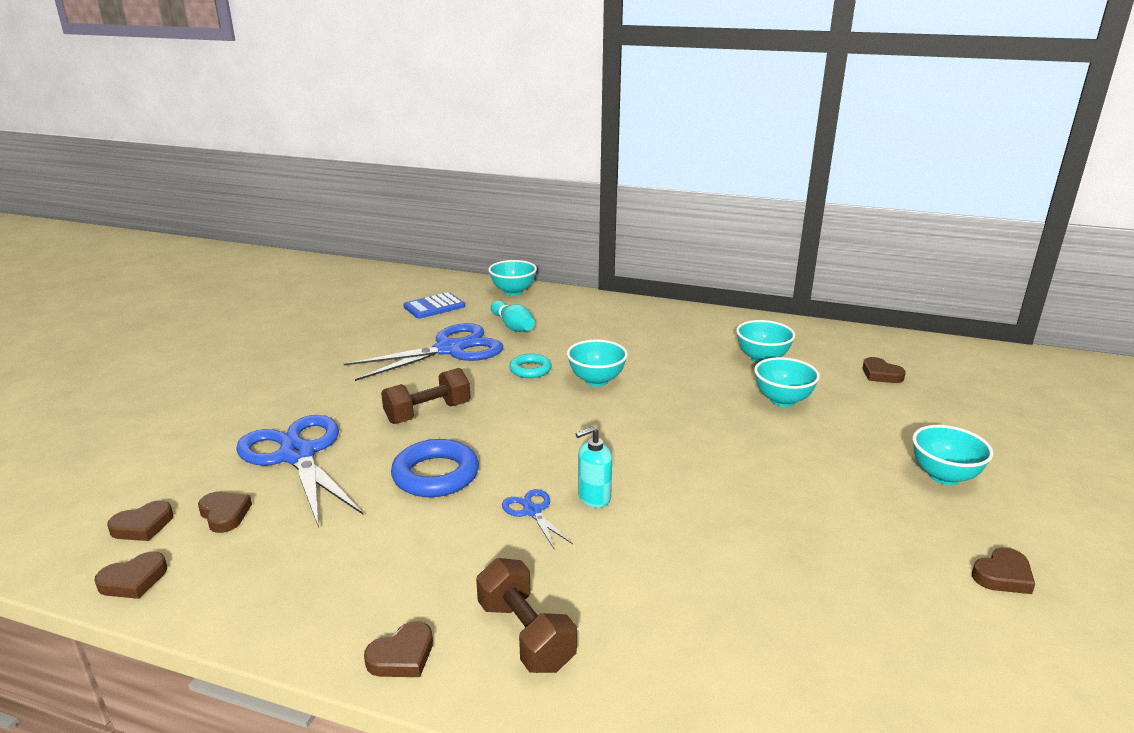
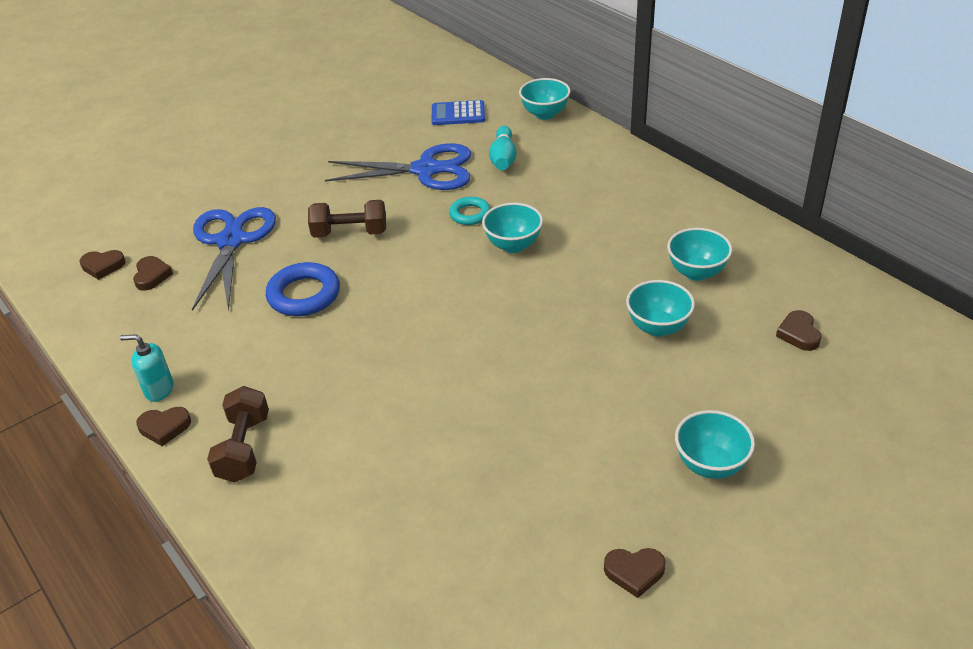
camera: 35 degrees right, 15 degrees up
brown heart [95,552,167,599] -> none
blue scissors [502,489,573,550] -> none
turquoise soap dispenser [575,426,612,508] -> turquoise soap dispenser moved to [120,334,174,402]

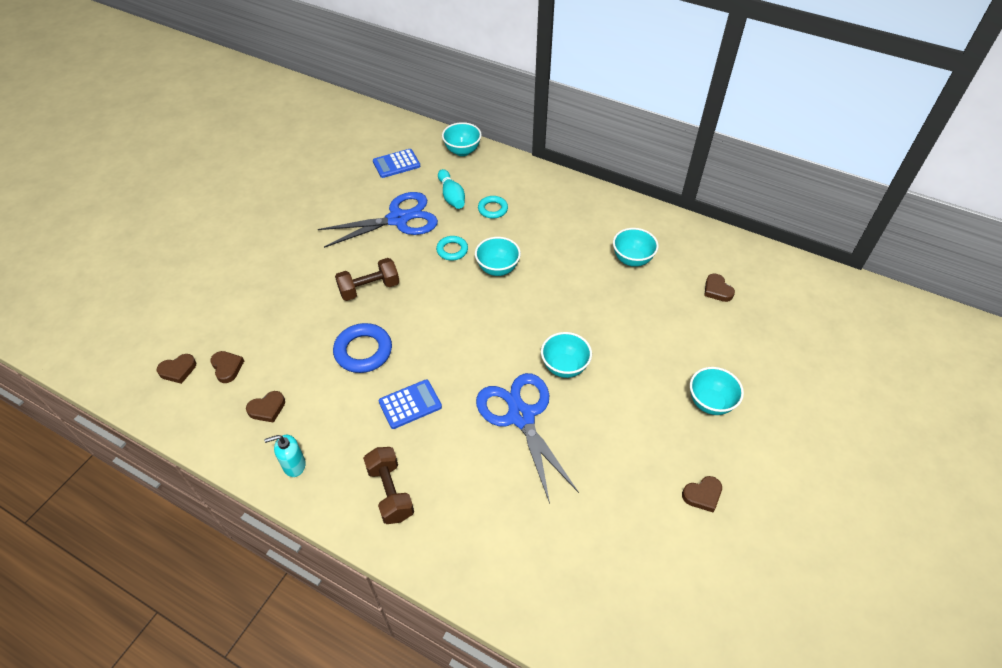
camera: 25 degrees left, 10 degrees up
brown heart [136,407,191,446] -> brown heart moved to [246,391,285,423]
blue scissors [192,207,276,311] -> blue scissors moved to [476,373,579,504]
turquoise bowl [626,280,695,337] -> turquoise bowl moved to [541,332,592,378]
none -> blue calculator [379,380,442,429]
none -> turquoise ring [478,196,508,219]

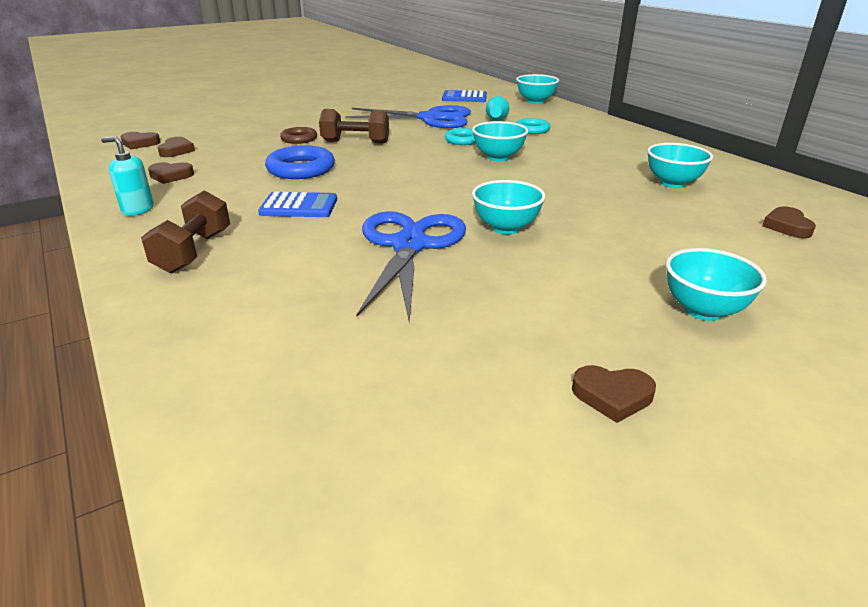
camera: 30 degrees right, 20 degrees down
none -> brown ring [280,127,317,144]

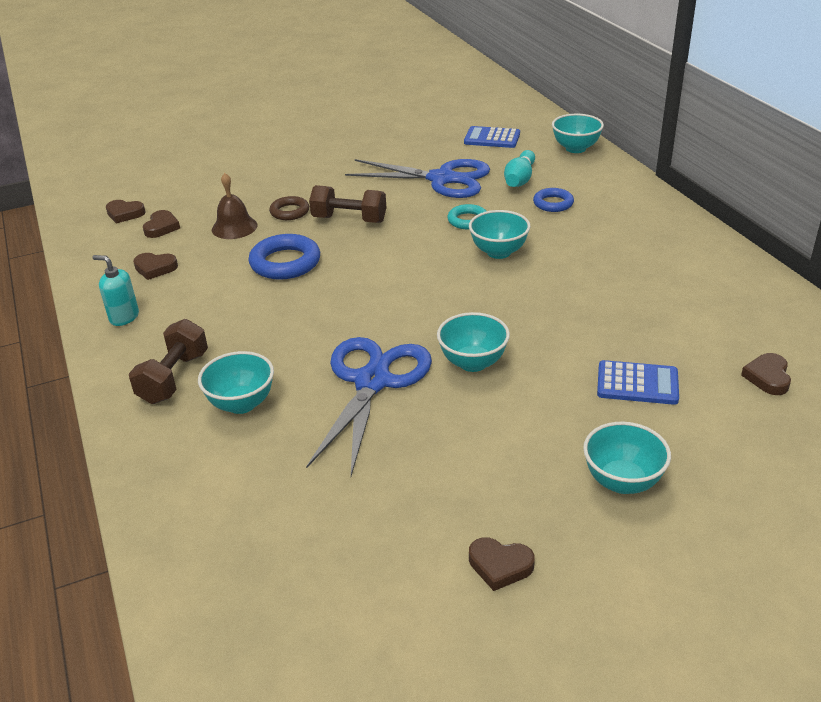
camera: 10 degrees right, 5 degrees up
blue calculator [258,192,337,217] -> blue calculator moved to [597,360,679,405]
turquoise ring [516,118,550,134] -> blue ring [533,188,574,212]
turquoise bowl [647,143,713,188] -> turquoise bowl moved to [198,351,274,414]
none -> brown bell [212,173,257,239]

